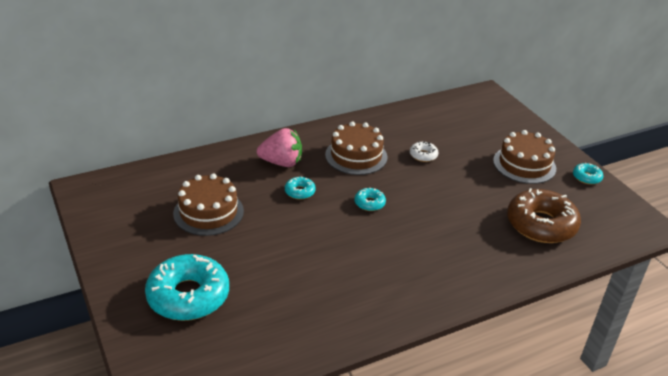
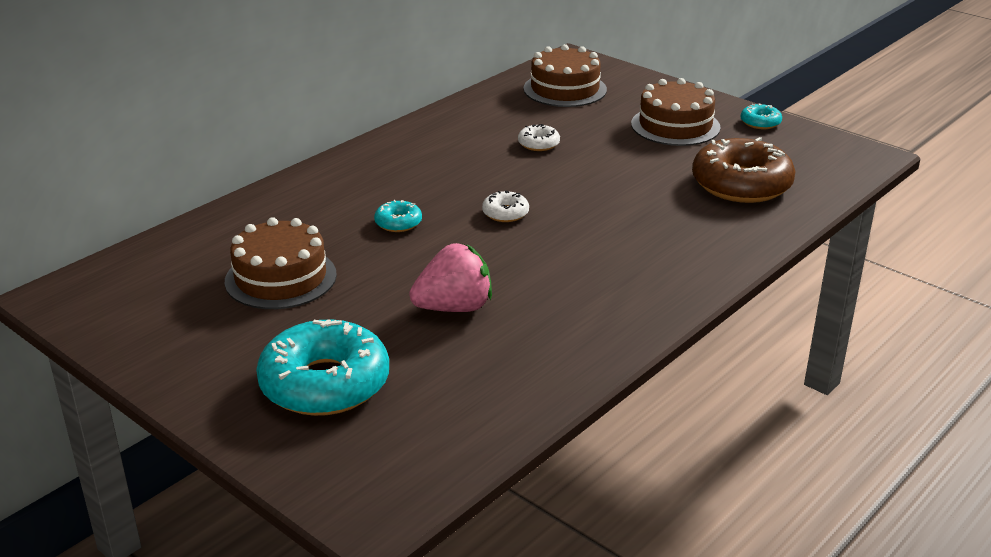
camera: 20 degrees left, 5 degrees down
pink strawberry [257,128,302,167] -> pink strawberry moved to [409,243,492,312]
brown cake [325,121,388,175] -> brown cake moved to [523,44,607,107]
turquoise donut [355,187,386,211] -> white donut [482,191,529,222]

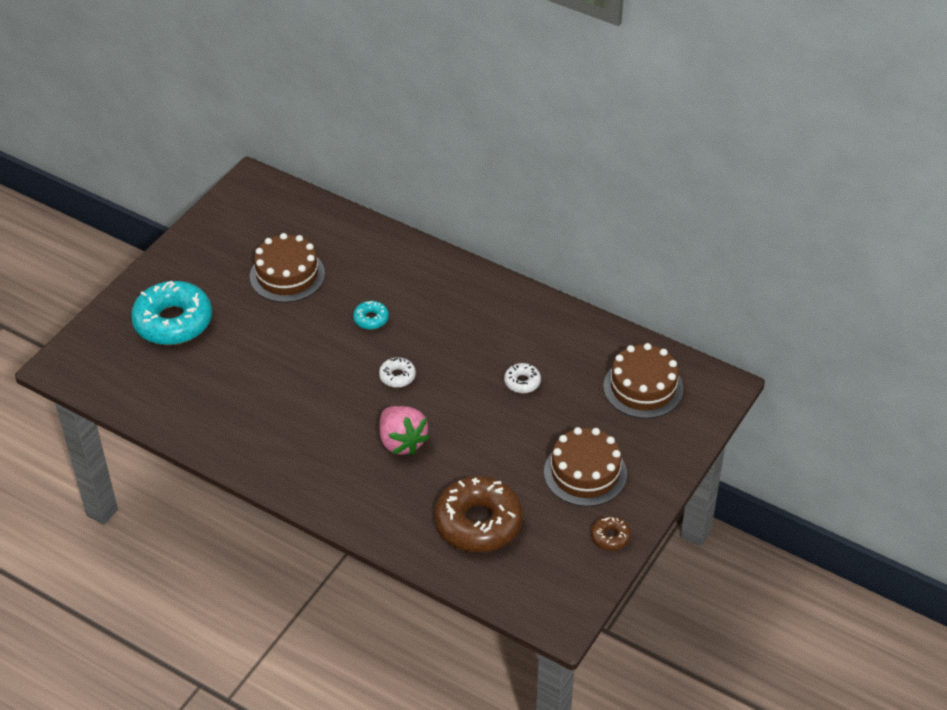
camera: 80 degrees right, 15 degrees up
pink strawberry [409,243,492,312] -> pink strawberry moved to [380,406,430,455]
turquoise donut [740,103,782,129] -> brown donut [591,516,631,550]

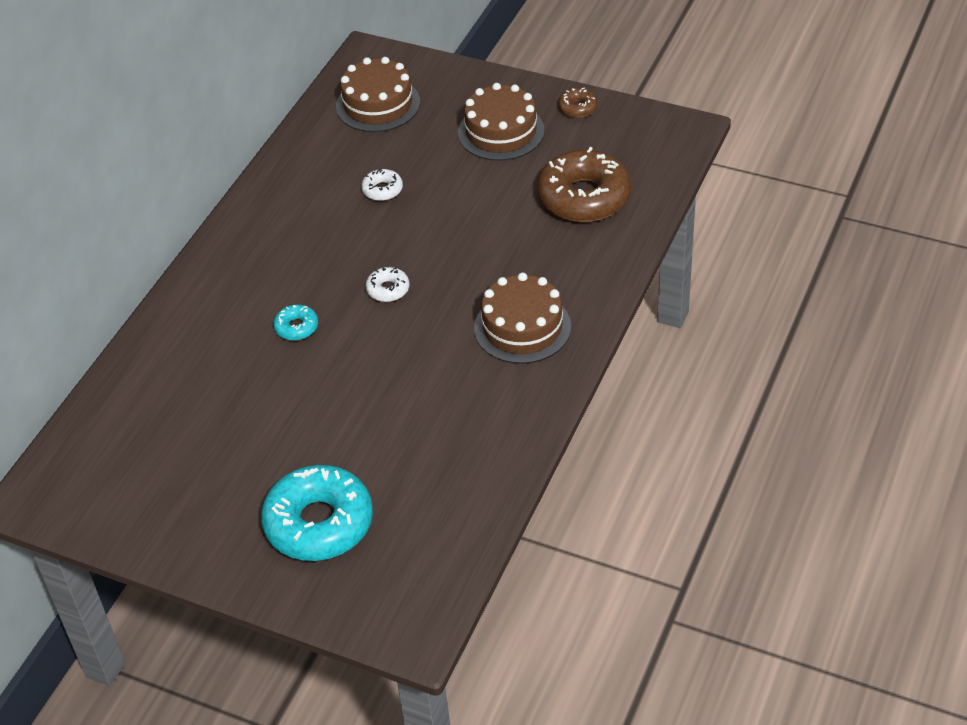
camera: 95 degrees left, 0 degrees up
brown cake [250,233,325,303] -> brown cake moved to [474,273,571,364]
pink strawberry [380,406,430,455] -> none

